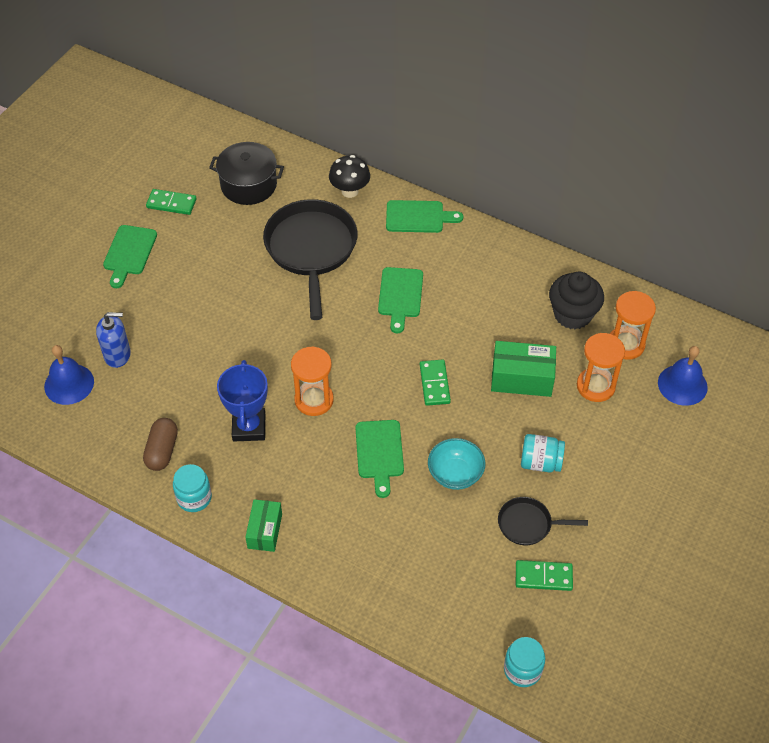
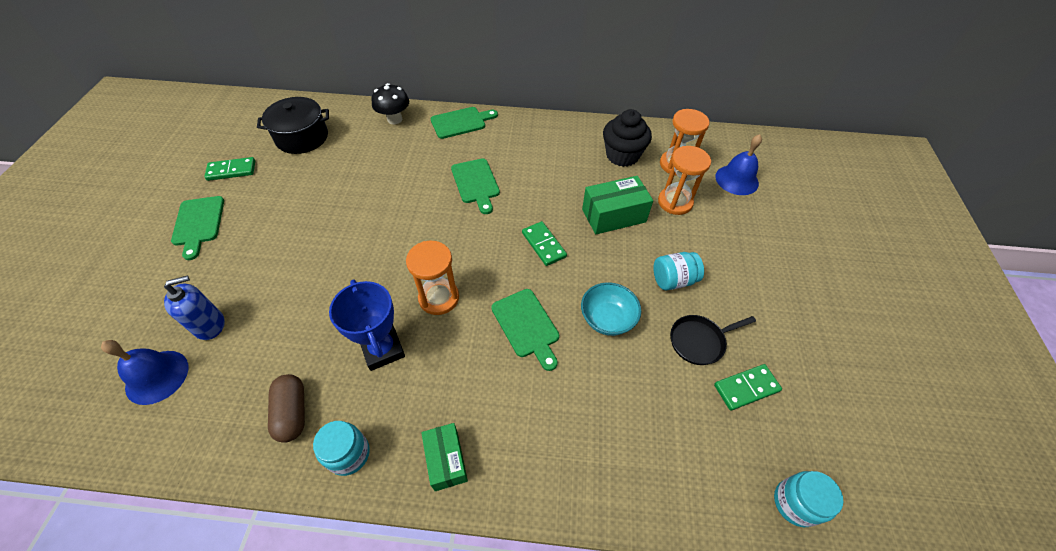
camera: 25 degrees left, 0 degrees up
black pan [263,199,357,320] -> none

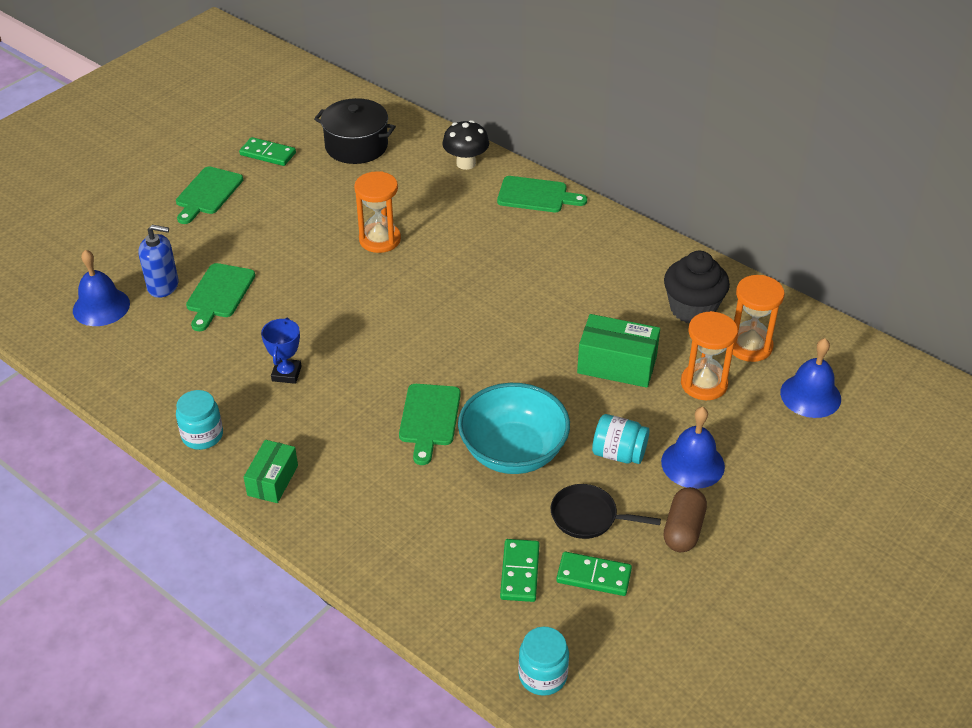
camera: 35 degrees right, 10 degrees down
brown capsule [268,374,305,443] -> brown capsule moved to [663,487,707,552]
blue trophy [329,279,405,371] -> blue trophy [261,318,302,384], size x0.66
orange hourglass [406,241,459,315] -> orange hourglass moved to [354,171,401,253]
green cutting board [451,158,500,214] -> green cutting board moved to [186,263,255,331]
green domino [522,221,567,266] -> green domino moved to [500,539,540,602]
turquoise bowl [581,282,641,336] -> turquoise bowl [458,383,570,474], size x1.59
none -> blue bell [661,407,725,489]

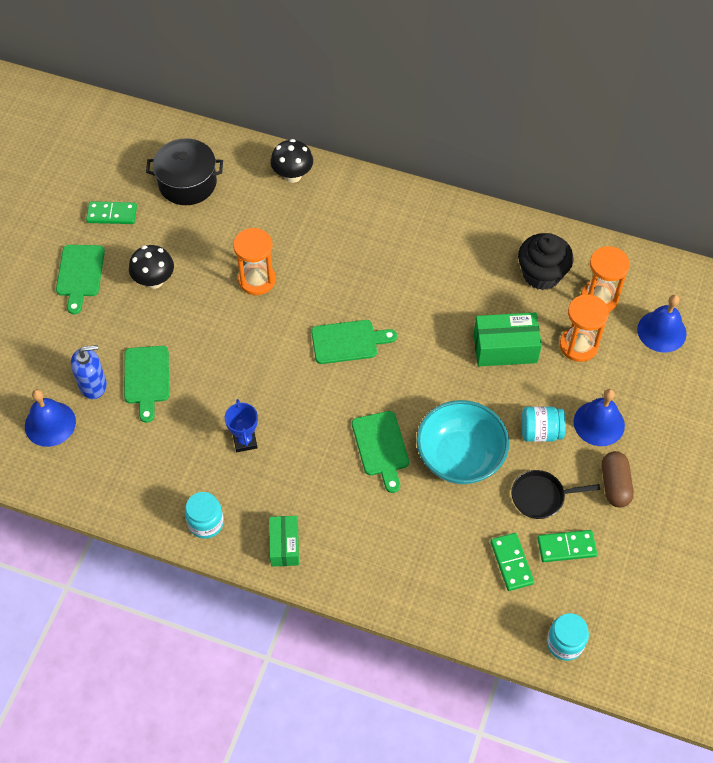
camera: 20 degrees left, 15 degrees up
green cutting board [497,176,587,212] -> green cutting board moved to [311,320,397,364]
none -> black mushroom [129,245,174,289]

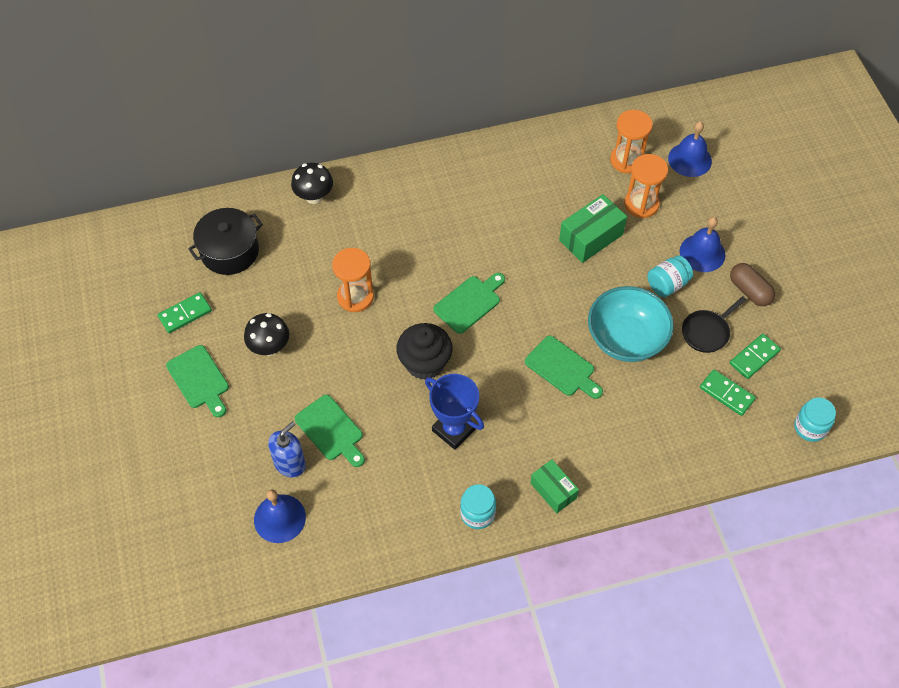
camera: 35 degrees left, 0 degrees up
blue trophy [225,399,258,452] -> blue trophy [425,374,484,450], size x1.52
black cupcake [518,233,574,290] -> black cupcake moved to [396,323,453,380]

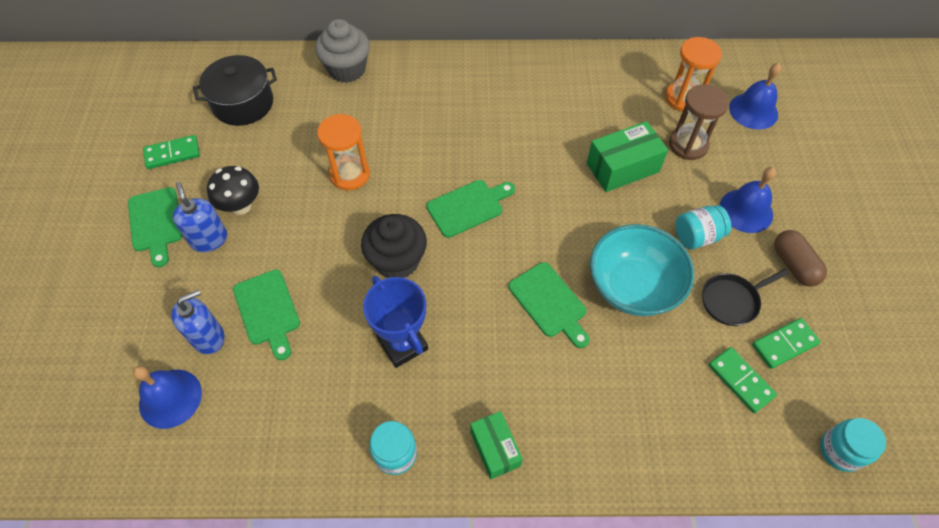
camera: 15 degrees right, 0 degrees up
black mushroom [291,163,333,204] -> grey cupcake [315,19,370,83]
orange hourglass [624,154,668,218] -> brown hourglass [669,84,729,160]
none -> blue soap dispenser [173,182,227,252]

